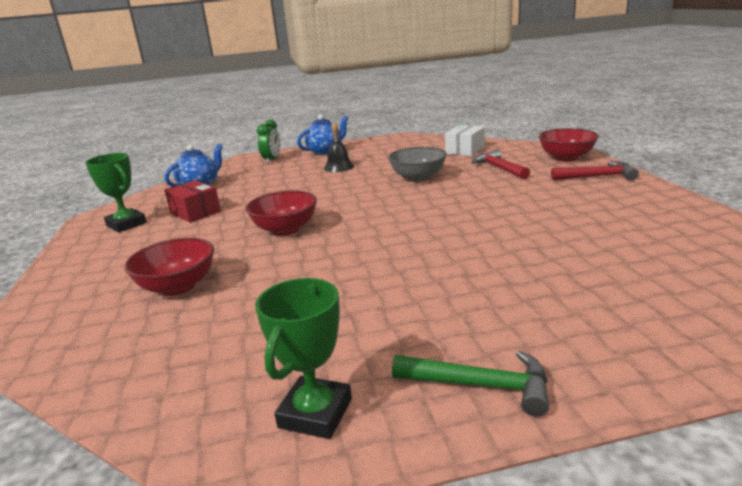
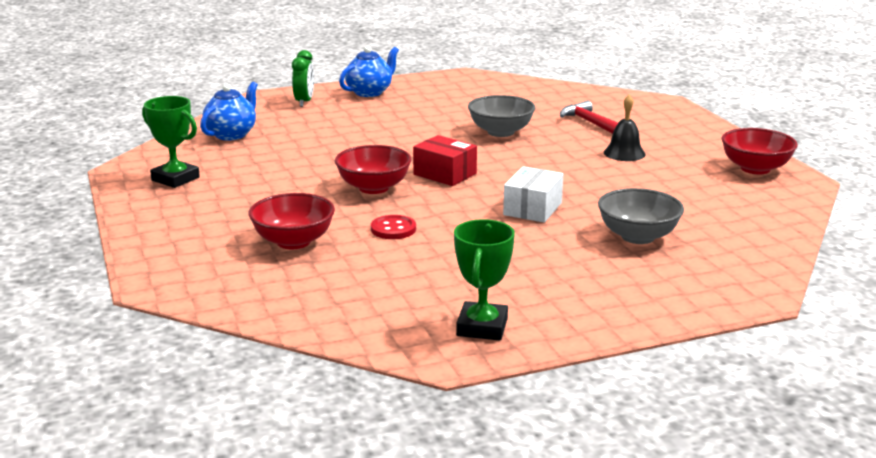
camera: 10 degrees left, 0 degrees up
red box [165,180,221,223] -> red box moved to [413,135,477,186]
black bell [324,122,354,172] -> black bell moved to [604,95,646,161]
green hammer [392,351,549,417] -> none
white box [445,125,485,156] -> white box moved to [503,166,564,223]
red bowl [539,128,599,161] -> red bowl moved to [722,128,798,174]
red hammer [551,162,639,180] -> none
none -> red button [371,215,416,239]
none -> grey bowl [598,188,684,244]

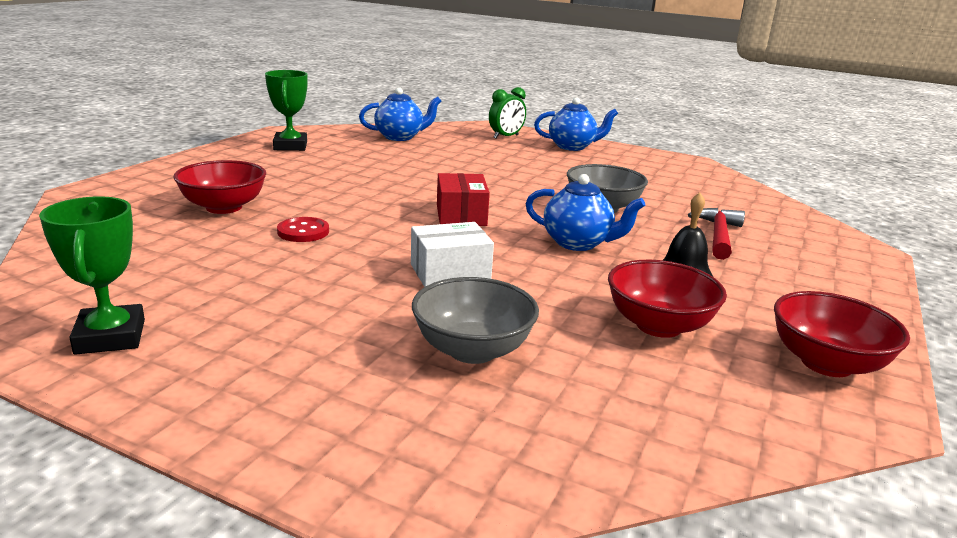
camera: 45 degrees right, 0 degrees up
red bowl [335,145,411,194] -> red bowl moved to [608,260,727,338]
green trophy [454,219,515,341] -> green trophy turned 75 degrees counterclockwise [39,196,145,355]
none -> blue teapot [525,174,645,251]

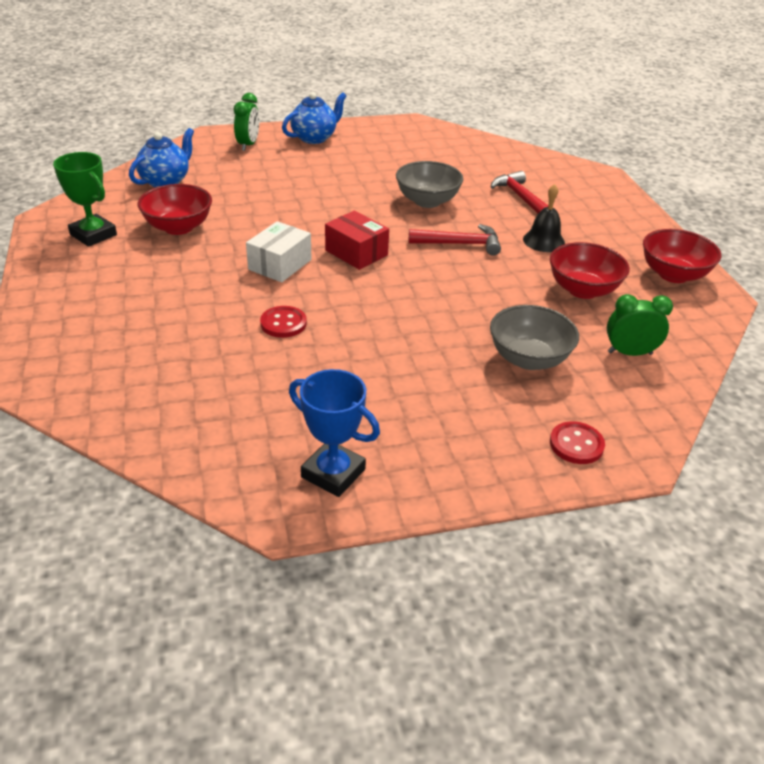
camera: 40 degrees left, 15 degrees up
green trophy [39,196,145,355] -> blue trophy [289,369,380,497]
red bowl [173,160,266,214] -> red bowl moved to [138,184,212,235]
white box [411,222,494,287] -> white box moved to [246,221,311,282]
blue teapot [525,174,645,251] -> red hammer [409,224,501,256]
none -> red button [550,421,605,464]
none -> green clock [607,294,673,356]

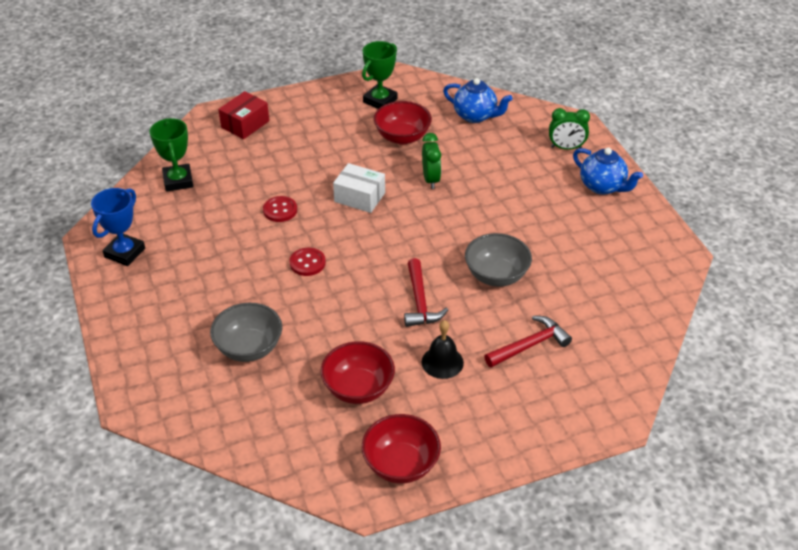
camera: 85 degrees right, 5 degrees up
red box [325,211,389,270] -> red box moved to [218,91,269,139]
red button [550,421,605,464] -> red button moved to [289,248,326,276]
green clock [607,294,673,356] -> green clock moved to [422,133,441,189]
none -> green trophy [150,118,193,192]

